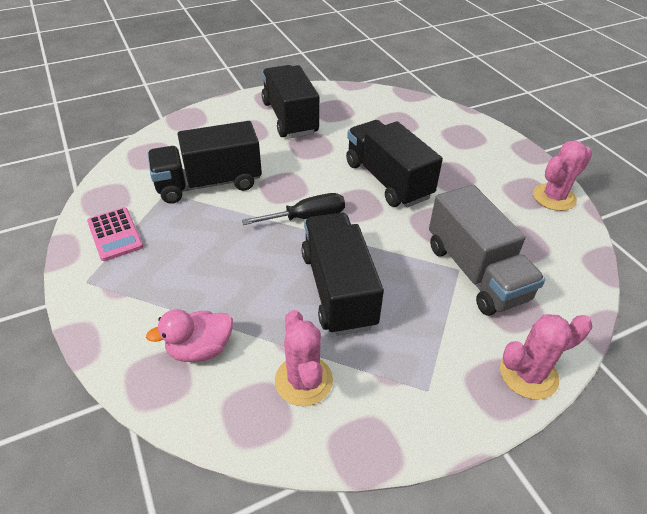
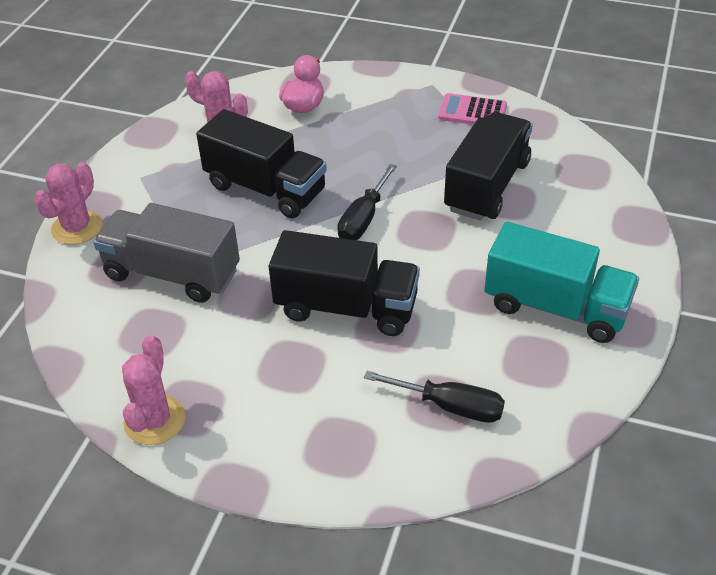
camera: 135 degrees right, 0 degrees up
black truck [262,65,319,138] -> turquoise truck [484,222,639,343]
none -> black screwdriver [364,371,505,423]

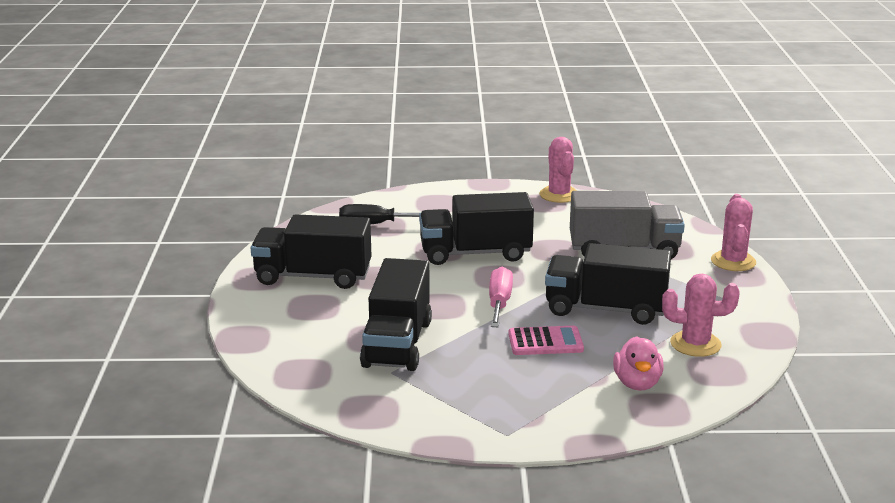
camera: 160 degrees right, 20 degrees down
black screwdriver [338,164,397,240] -> pink screwdriver [489,266,513,327]
pink calculator [438,93,507,125] -> pink calculator moved to [508,326,584,355]
turquoise truck [484,222,639,343] -> black truck [251,214,371,289]

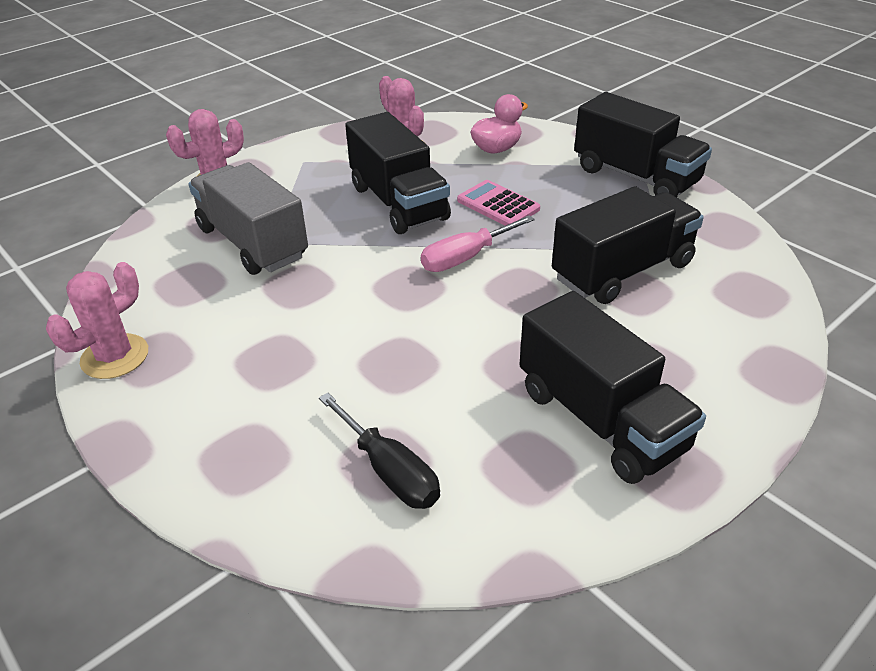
camera: 130 degrees left, 15 degrees up
black truck [419,192,534,265] -> black truck moved to [574,92,712,197]

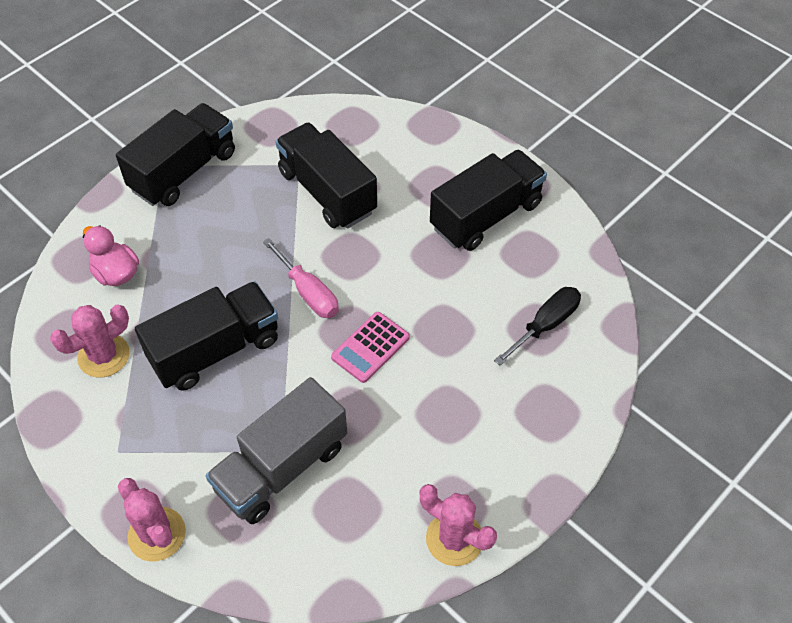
camera: 95 degrees left, 15 degrees up
pink calculator [457,180,540,226] -> pink calculator moved to [331,312,410,383]

